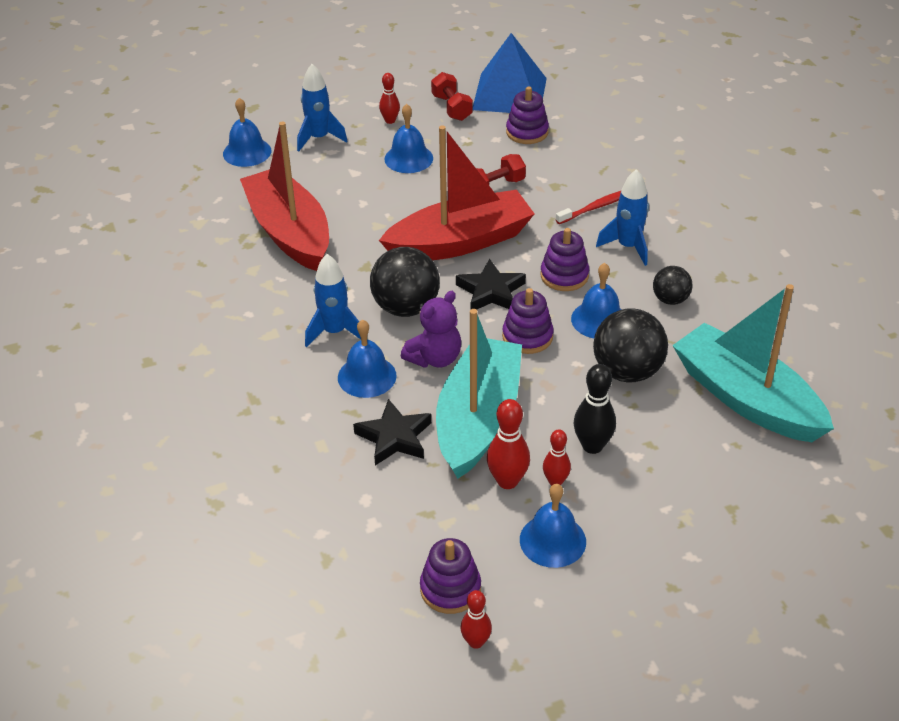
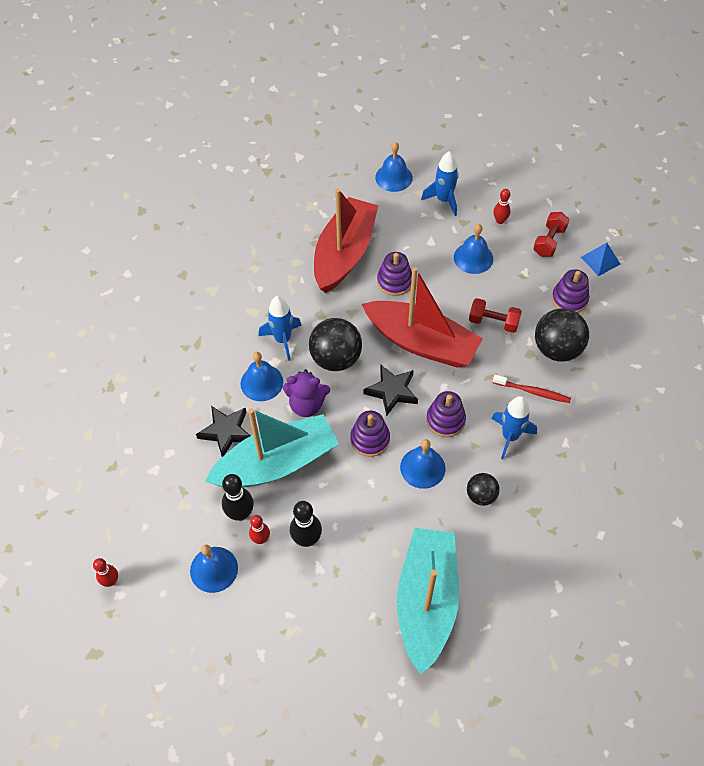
camera: 50 degrees right, 15 degrees up
purple stacking toy [420,538,481,614] -> purple stacking toy moved to [377,252,412,296]
blue pyramid [473,33,547,113] -> blue pyramid [581,243,620,276], size x0.49
red bowling pin [487,399,530,489] -> black bowling pin [222,474,254,521]
black ball [593,308,668,382] -> black ball moved to [535,308,589,362]

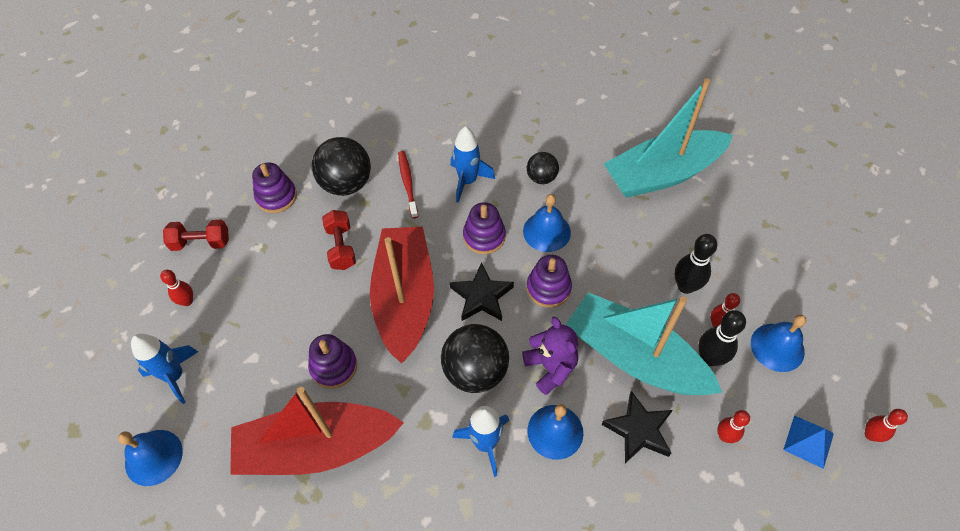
camera: 120 degrees left, 0 degrees up
blue bell [454,224,493,274] -> none
blue pyramid [581,243,620,276] -> blue pyramid moved to [783,416,834,469]
none -> red bowling pin [717,410,750,443]

